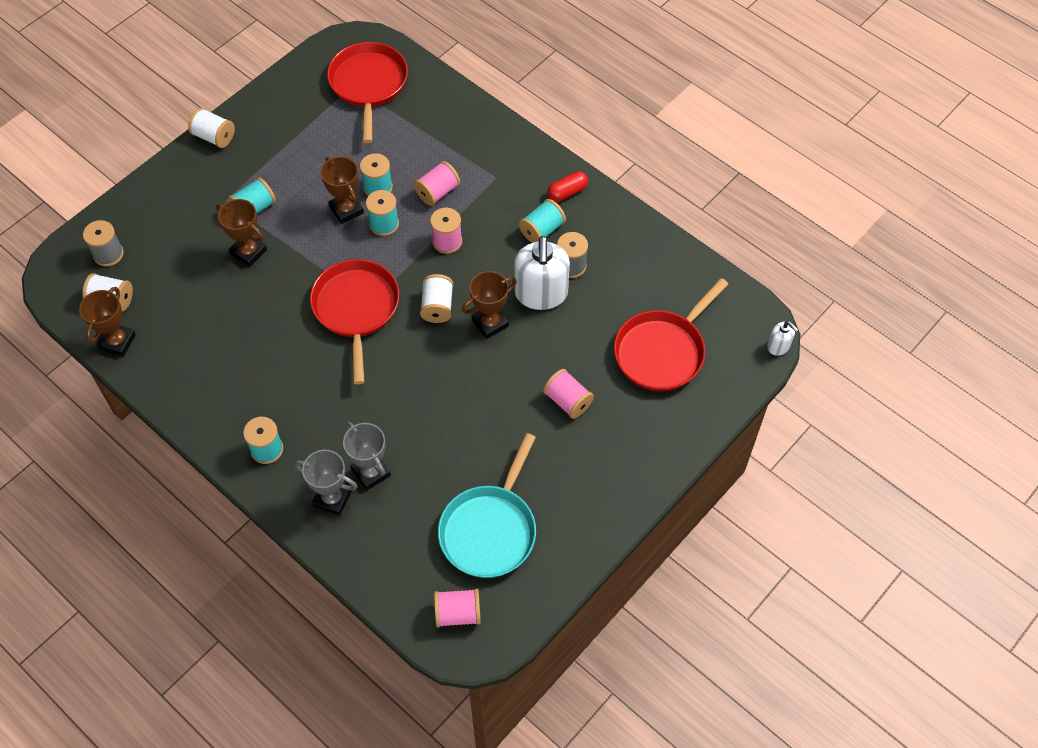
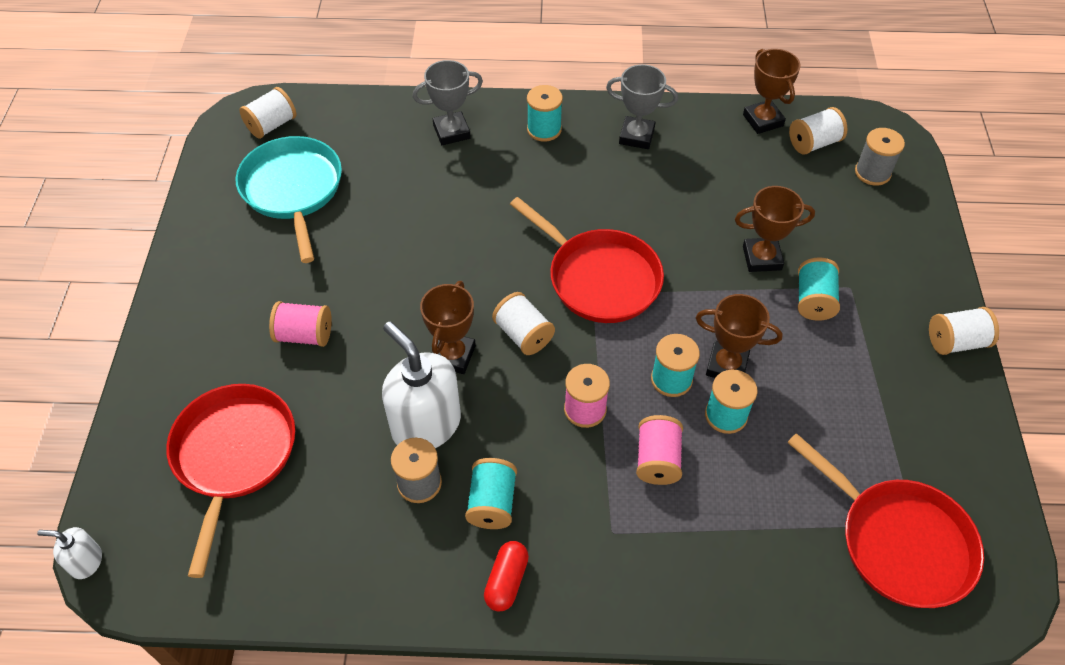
camera: 140 degrees right, 5 degrees down
grey trophy [343,422,391,490] -> grey trophy moved to [606,64,678,149]
pink spool [434,589,481,627] -> white spool [239,87,296,139]

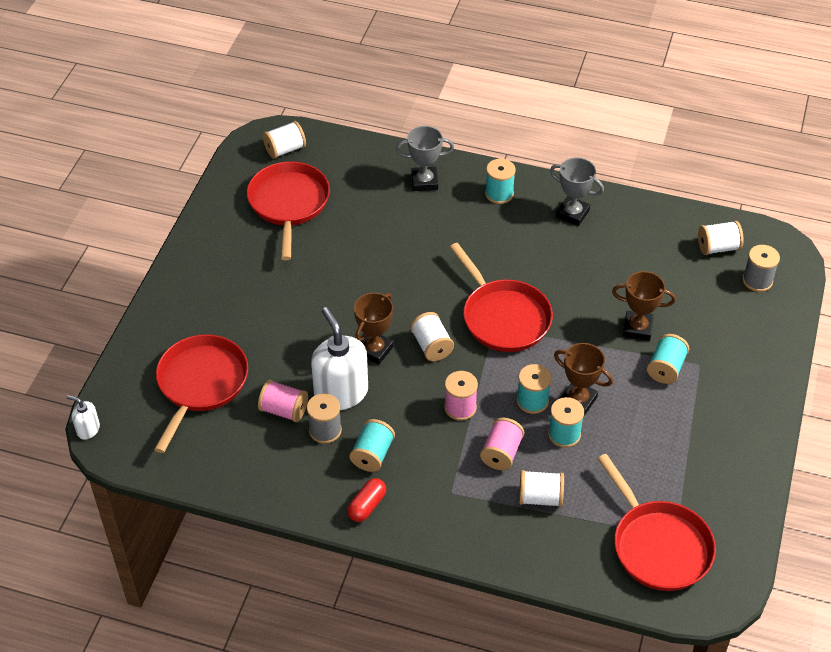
camera: 15 degrees right, 5 degrees down
turquoise pan [235,136,342,263] -> red pan [247,161,330,260]
pink spool [269,301,332,347] -> pink spool moved to [258,380,308,422]
brown trophy [743,49,801,134] -> none
white spool [929,307,999,355] -> white spool moved to [519,470,564,507]

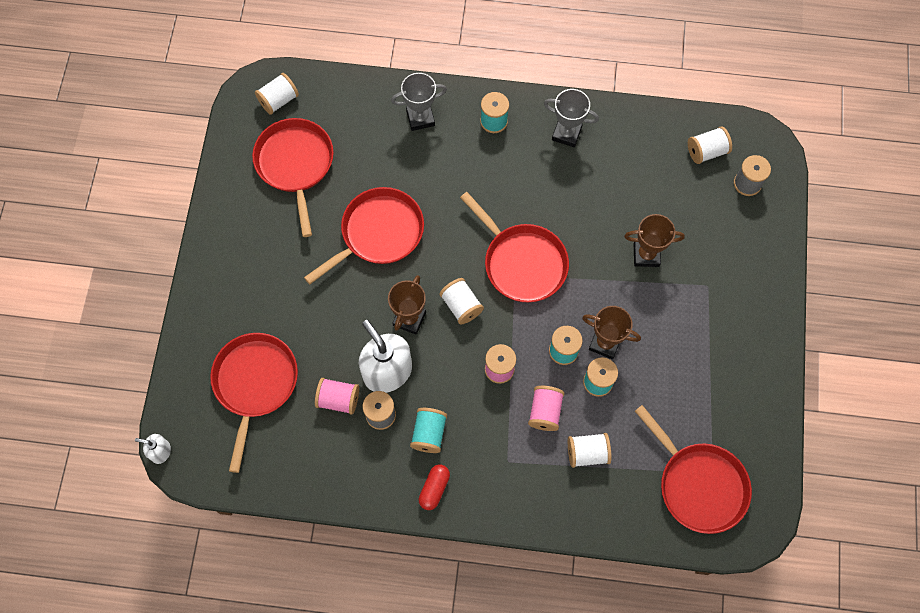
camera: 10 degrees left, 20 degrees up
turquoise spool [647,334,689,384] -> none
none -> red pan [304,187,424,284]

